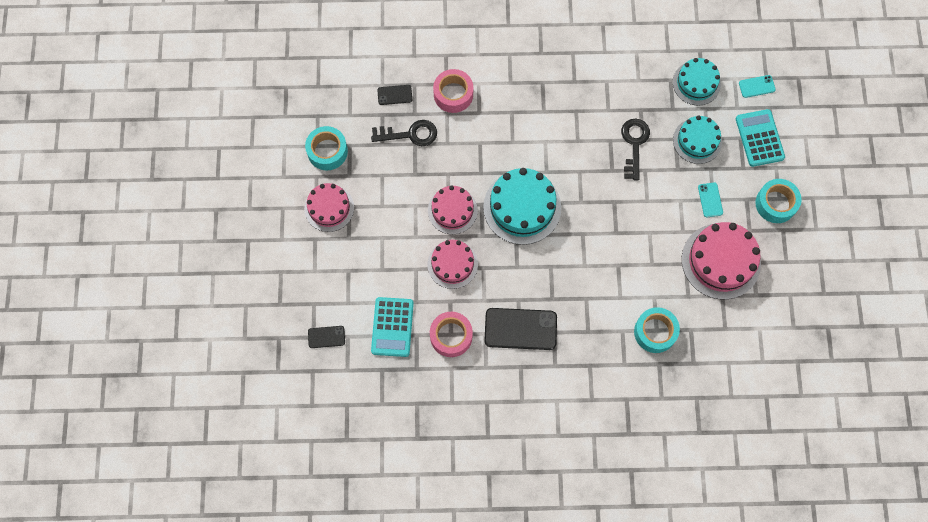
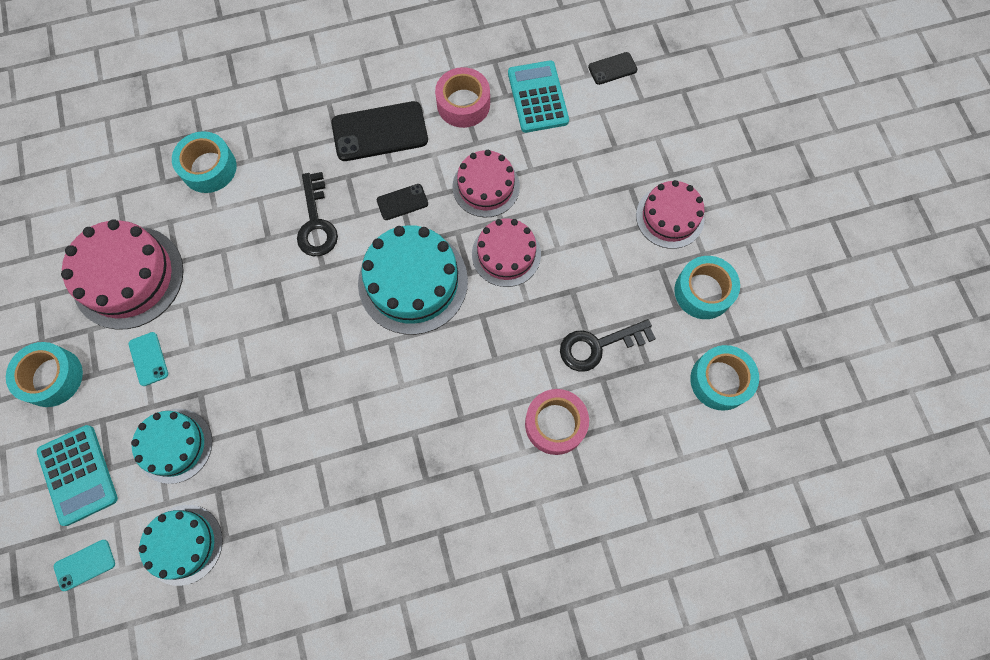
camera: 165 degrees right, 0 degrees up
black phone [377,85,412,105] -> black phone moved to [377,184,428,220]
black key [621,119,650,180] -> black key moved to [297,172,338,256]
none -> turquoise tape [690,345,759,411]

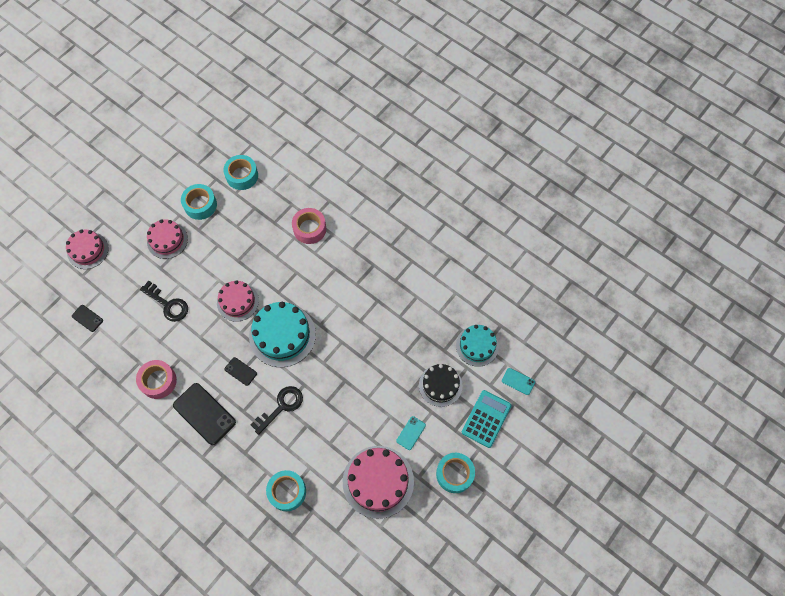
camera: 125 degrees left, 5 degrees down
turquoise cake [131,408,212,484] -> black cake [419,364,462,407]
pink cake [453,150,520,217] -> pink cake moved to [66,229,109,269]
turquoise calculator [508,61,569,133] -> none
black key [560,319,656,372] -> black key moved to [140,280,188,322]

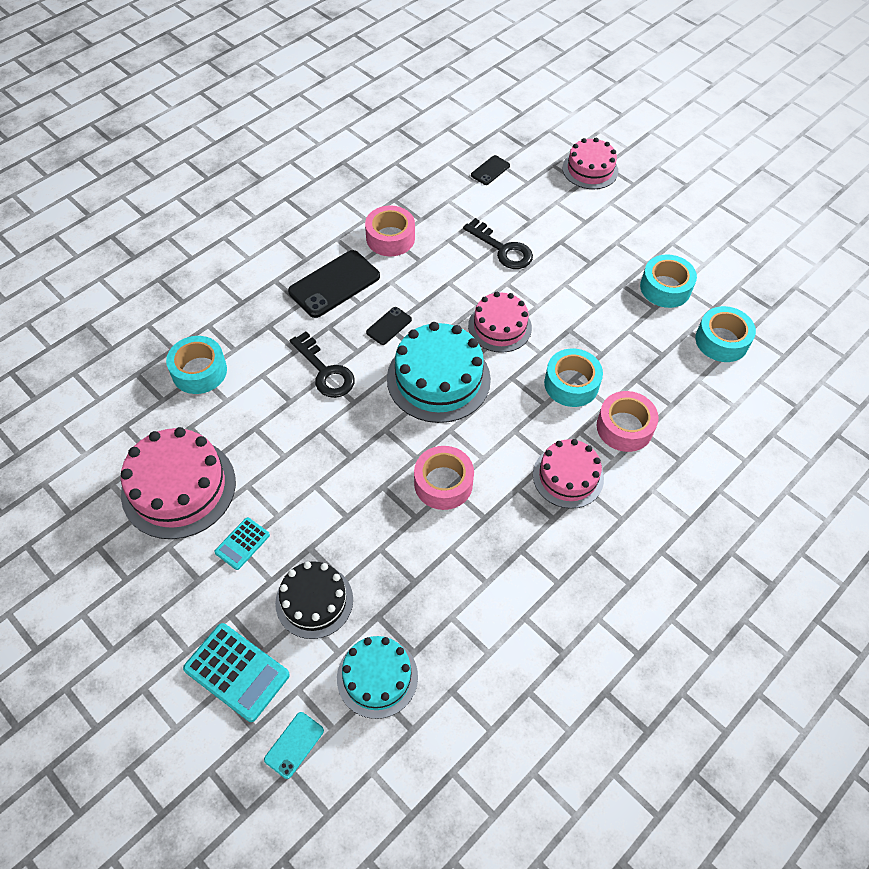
camera: 95 degrees right, 10 degrees down
black key [140,280,188,322] -> black key turned 90 degrees counterclockwise [463,218,533,269]
pink cake [147,219,188,259] -> pink cake moved to [533,439,604,509]
turquoise phone [396,416,426,450] -> turquoise calculator [214,517,270,570]
turquoise tape [436,453,475,493] -> turquoise tape moved to [544,348,603,407]
none -> pink tape [414,446,474,510]

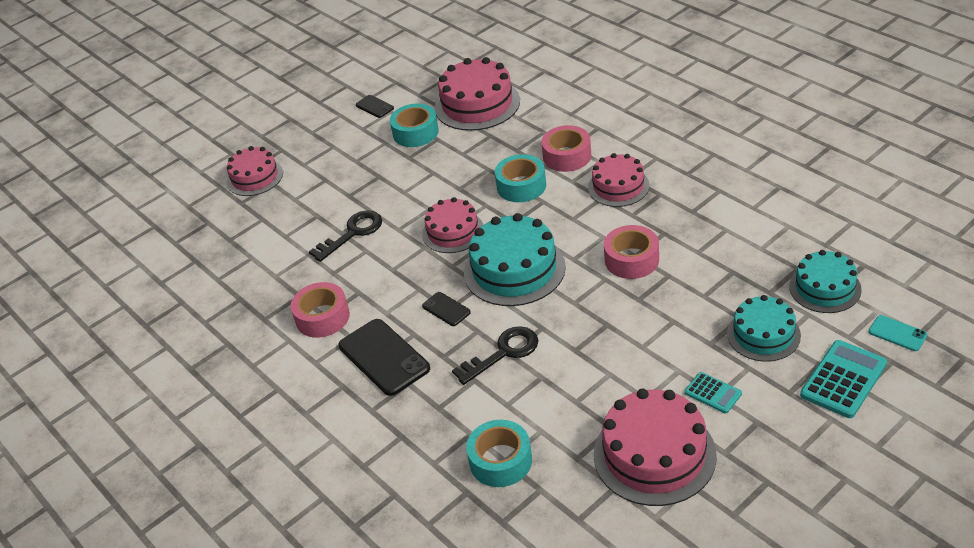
camera: 80 degrees left, 15 degrees down
black cake [275,561,353,639] -> turquoise cake [727,295,801,362]
black phone [471,155,510,185] -> black phone moved to [356,95,394,118]
turquoise tape [695,306,756,362] -> pink cake [435,57,520,131]

